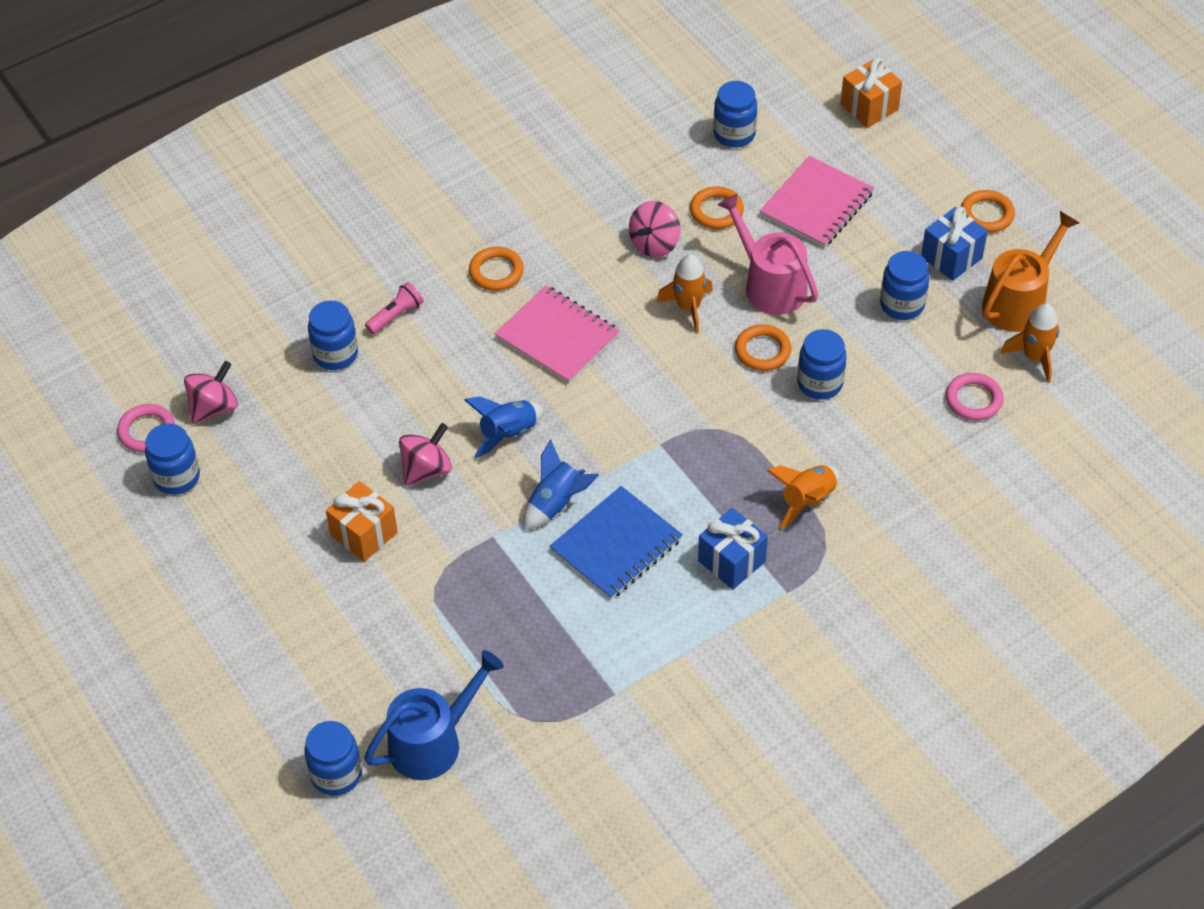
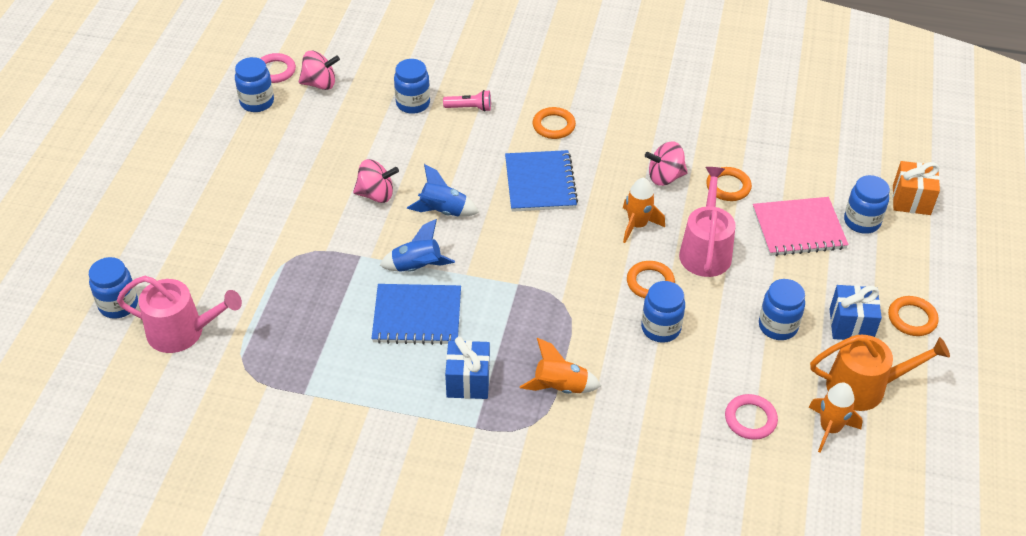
camera: 45 degrees right, 5 degrees down
orange gift [326,481,397,562] -> none
blue watering can [364,650,504,780] -> pink watering can [117,276,242,353]
pink notebook [495,285,620,384] -> blue notebook [505,150,578,212]
blue jar [714,81,757,148] -> blue jar moved to [844,175,890,234]

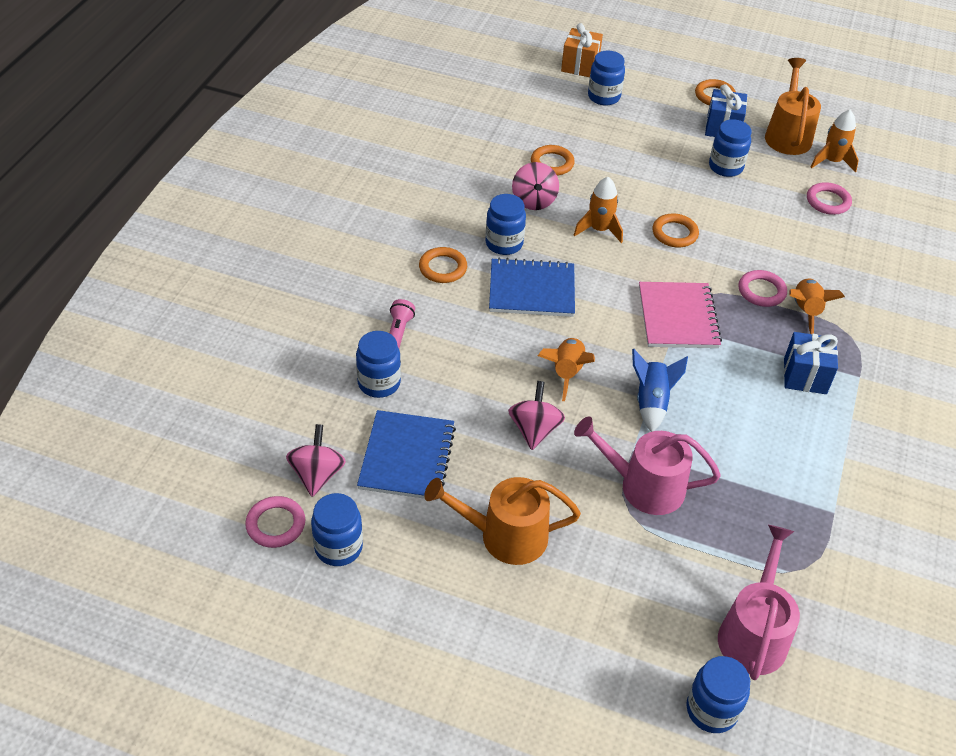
camera: 85 degrees left, 0 degrees up
blue notebook [371,284,461,345] -> blue notebook moved to [357,410,456,501]
blue rocket [407,164,479,217] -> orange rocket [538,338,595,401]
blue jar [641,281,685,343] -> blue jar moved to [485,194,526,255]
pink watering can [679,167,736,277] -> pink watering can moved to [574,416,721,515]
pink notebook [753,197,849,256] -> pink notebook moved to [639,282,722,348]
none -> orange watering can [424,477,581,565]
none -> pink ring [739,270,787,307]

